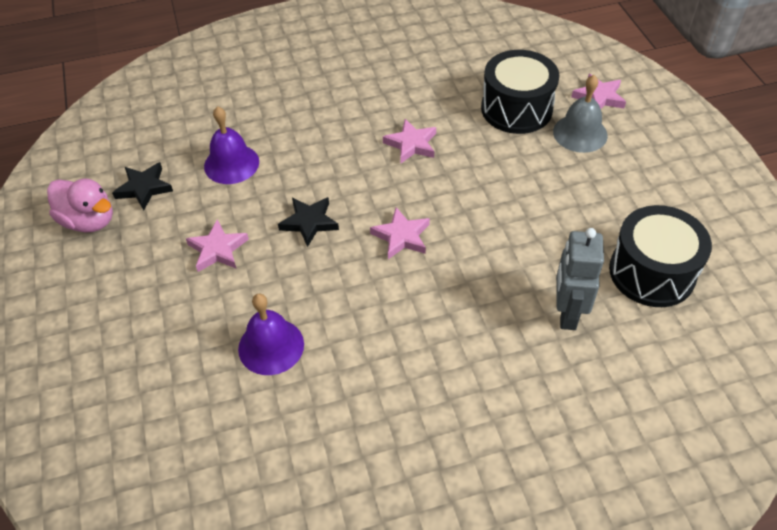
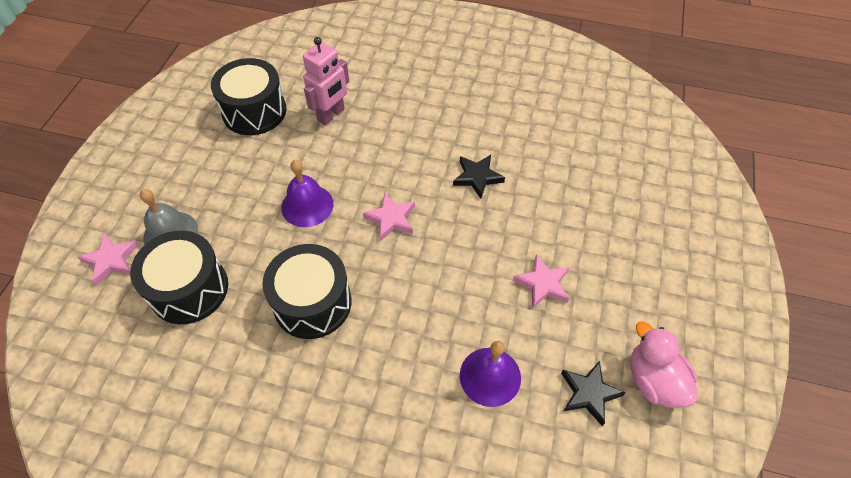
camera: 150 degrees left, 5 degrees up
purple bell [238,294,304,375] -> purple bell moved to [281,160,333,227]
black star [278,197,339,247] -> black star moved to [453,155,505,199]
pink star [383,119,436,164] -> black drum [262,244,352,339]
grey robot [556,228,604,330] -> pink robot [303,37,349,125]

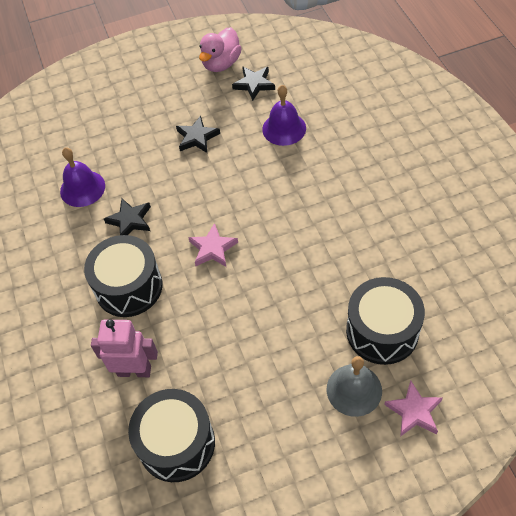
camera: 120 degrees left, 0 degrees up
black drum [262,244,352,339] -> black drum moved to [84,235,163,317]
purple bell [281,160,333,227] -> purple bell moved to [60,147,105,207]
pink star [513,254,569,309] -> black star [176,115,220,153]

